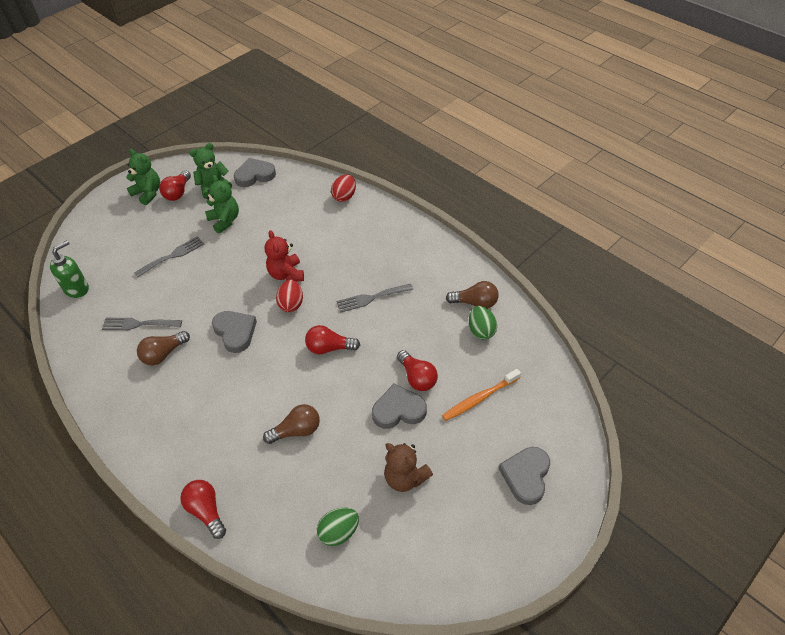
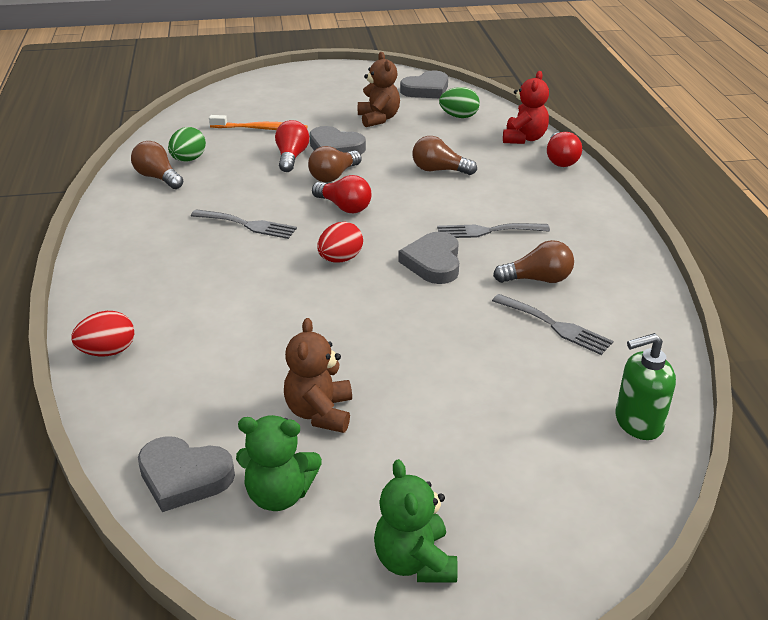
camera: 145 degrees left, 15 degrees down
grey fork [134,236,204,277] -> grey fork moved to [437,223,550,238]
red light bulb [159,170,191,201] -> none
green teddy bear [205,175,239,234] -> brown teddy bear [284,318,352,433]
red teddy bear [264,230,304,282] -> red teddy bear moved to [503,71,549,144]
grey heart [499,447,550,505] -> grey heart moved to [400,71,448,98]
none -> brown light bulb [308,146,362,182]

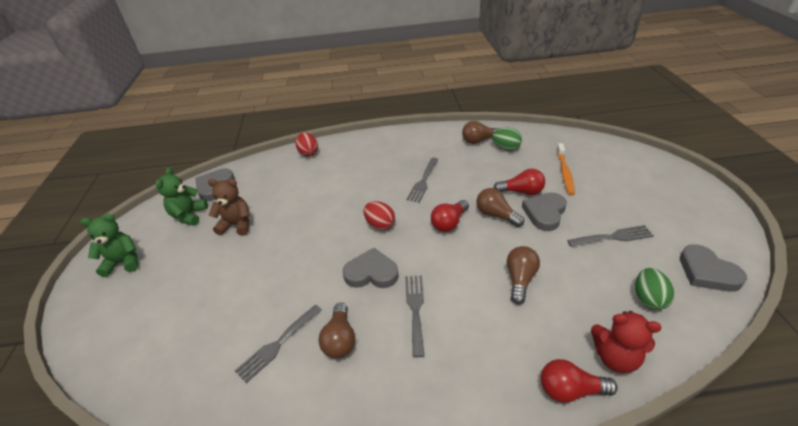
camera: 95 degrees right, 5 degrees up
brown light bulb [131,141,183,189] -> brown light bulb turned 150 degrees counterclockwise [462,121,500,144]
brown teddy bear [358,52,400,127] -> grey fork [567,225,654,247]
green soap dispenser [615,333,676,440] -> none

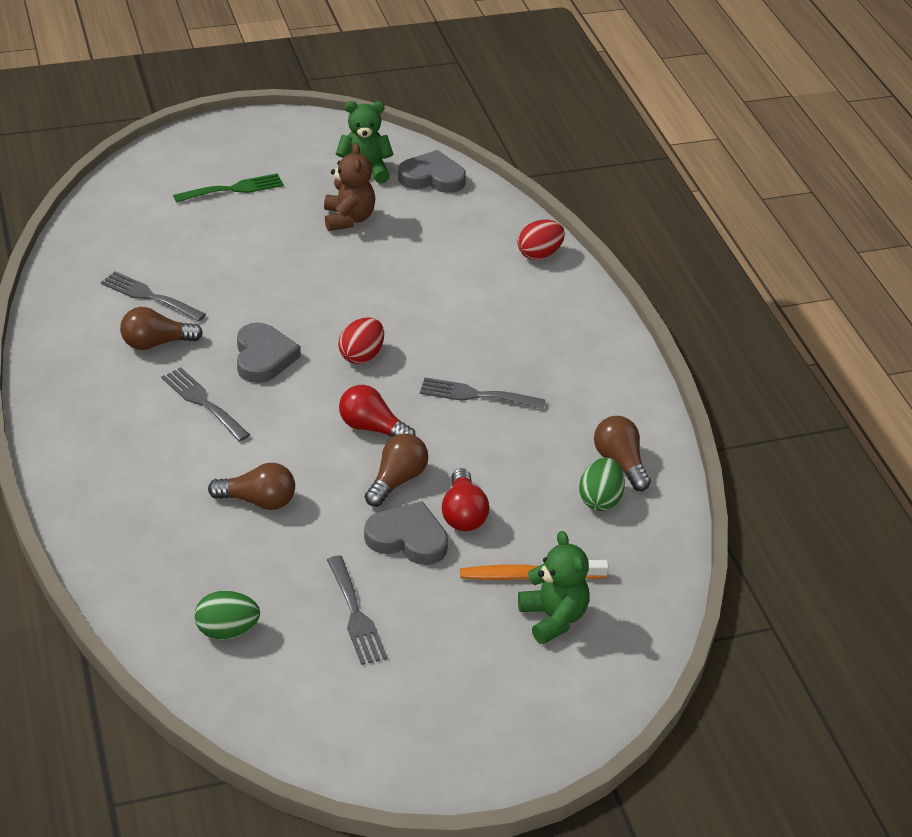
camera: 75 degrees right, 0 degrees up
green teddy bear [80,214,138,277] -> green teddy bear moved to [518,531,589,644]
grey fork [405,275,425,357] -> grey fork turned 120 degrees counterclockwise [161,367,250,441]
red light bulb [541,359,617,403] -> none
red teddy bear [591,311,662,373] -> none
grey heart [680,244,747,292] -> none
none -> green fork [173,174,284,203]

